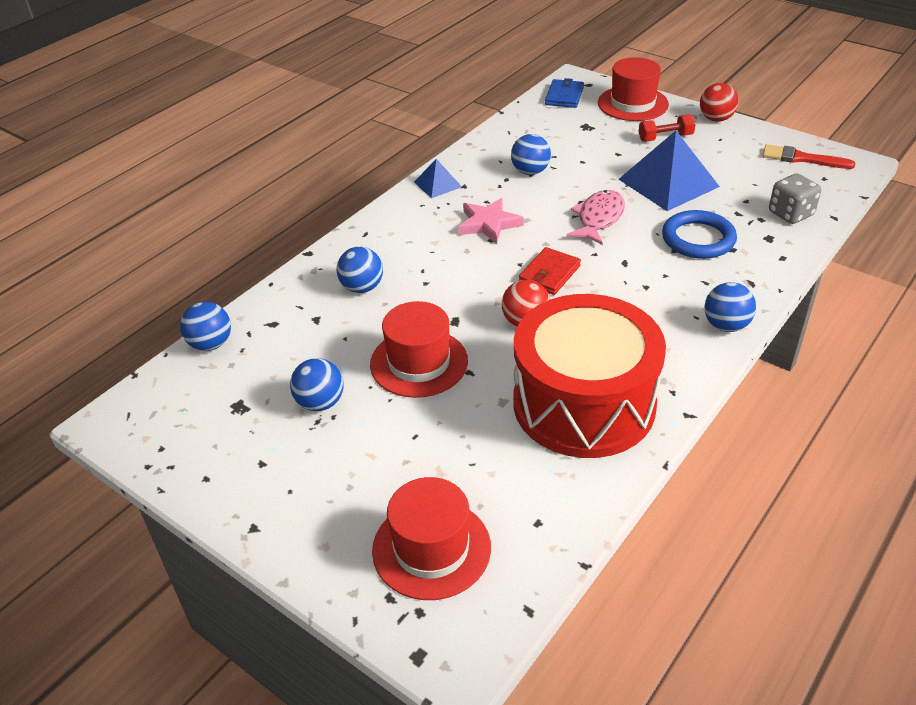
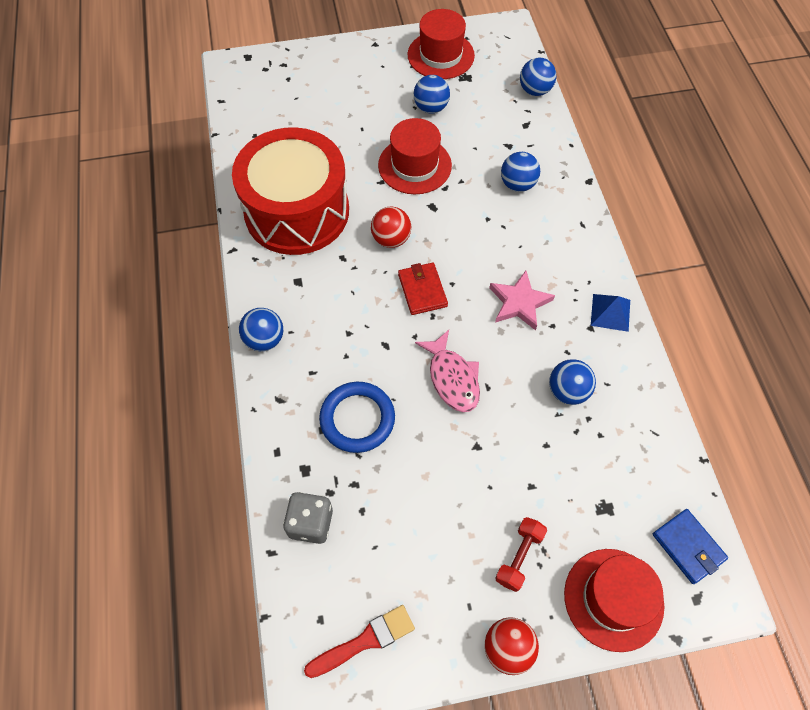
camera: 130 degrees right, 20 degrees up
red hat [372,477,491,600] -> red hat moved to [407,9,475,79]
blue pyramid [618,131,720,211] -> none

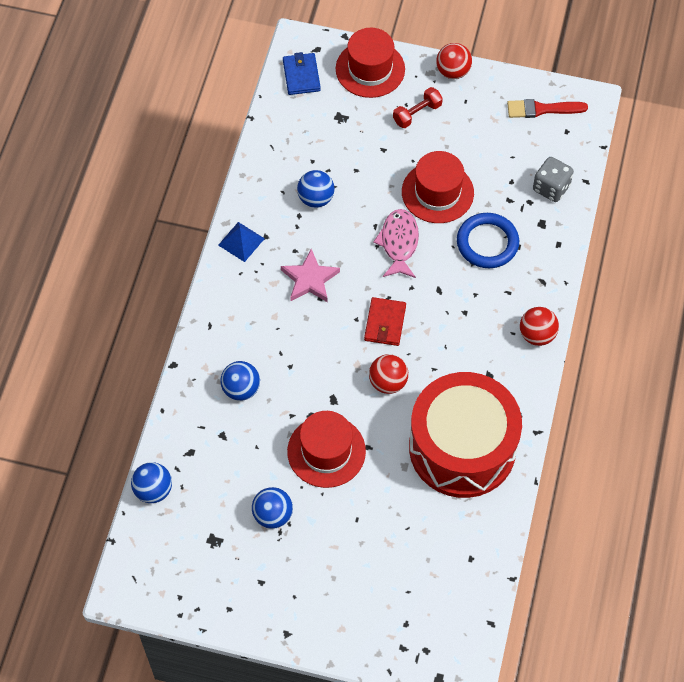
camera: 155 degrees left, 0 degrees up
blue ball [239,308,283,351] -> red ball [520,307,559,346]
red hat [407,9,475,79] -> red hat moved to [402,151,474,223]

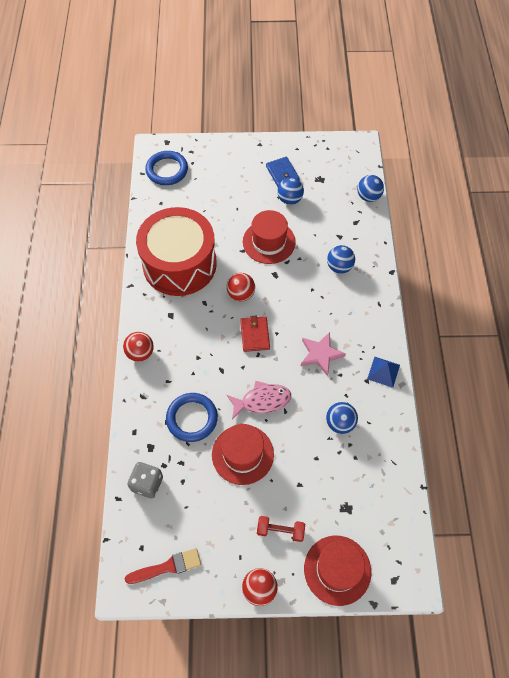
camera: 165 degrees right, 0 degrees up
blue wallet [283,52,321,95] -> blue wallet moved to [266,157,300,187]
pink fish [373,209,419,278] -> pink fish turned 90 degrees counterclockwise [227,381,291,419]
red dumbbell [393,87,443,128] -> red dumbbell turned 60 degrees clockwise [257,516,305,542]
none -> blue ring [145,151,188,185]

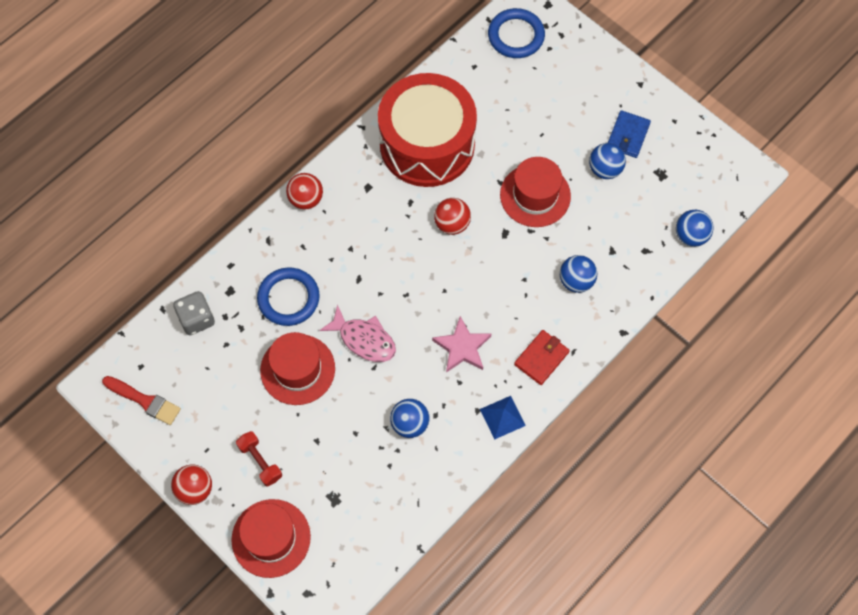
camera: 45 degrees right, 5 degrees up
red wallet [240,316,270,352] -> red wallet moved to [514,330,570,385]

